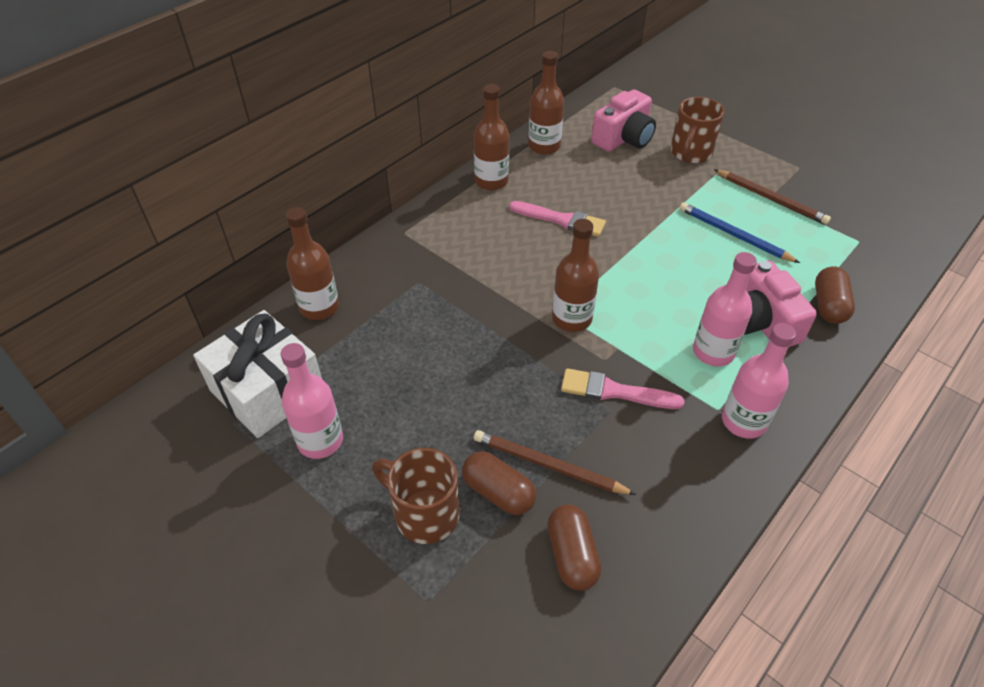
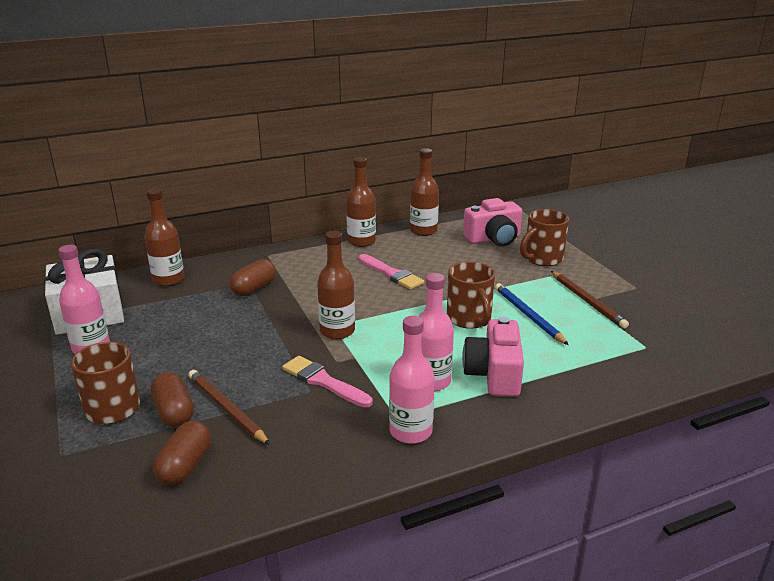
camera: 25 degrees right, 20 degrees down
brown capsule [815,267,855,324] -> brown capsule moved to [230,259,276,296]
none -> brown mug [447,262,495,329]

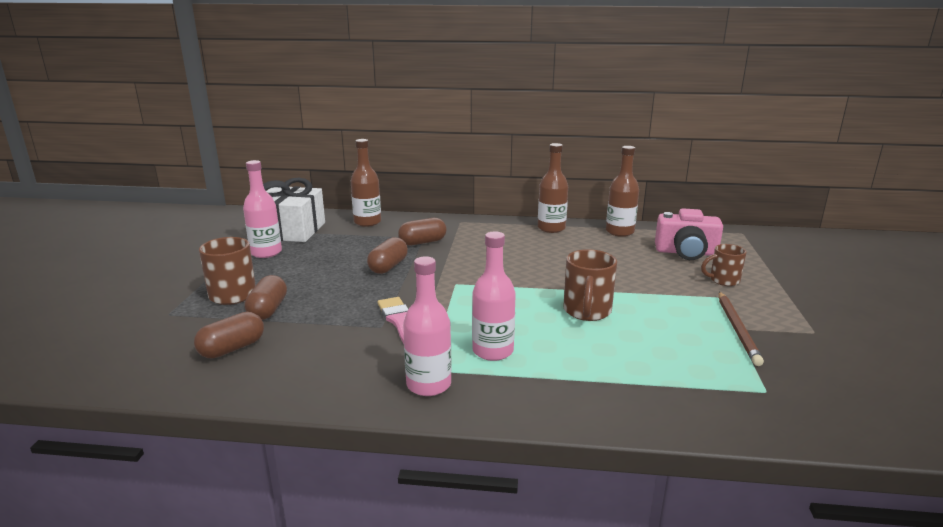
camera: 30 degrees right, 5 degrees down
brown pencil [189,370,270,445] -> none
brown bottle [317,231,355,339] -> none
pink brush [358,254,424,290] -> none
pink camera [462,317,524,397] -> none
blue pencil [495,283,569,345] -> none
brown mug [520,209,569,266] -> brown mug [701,244,746,286], size x0.66
none -> brown capsule [367,237,408,274]

